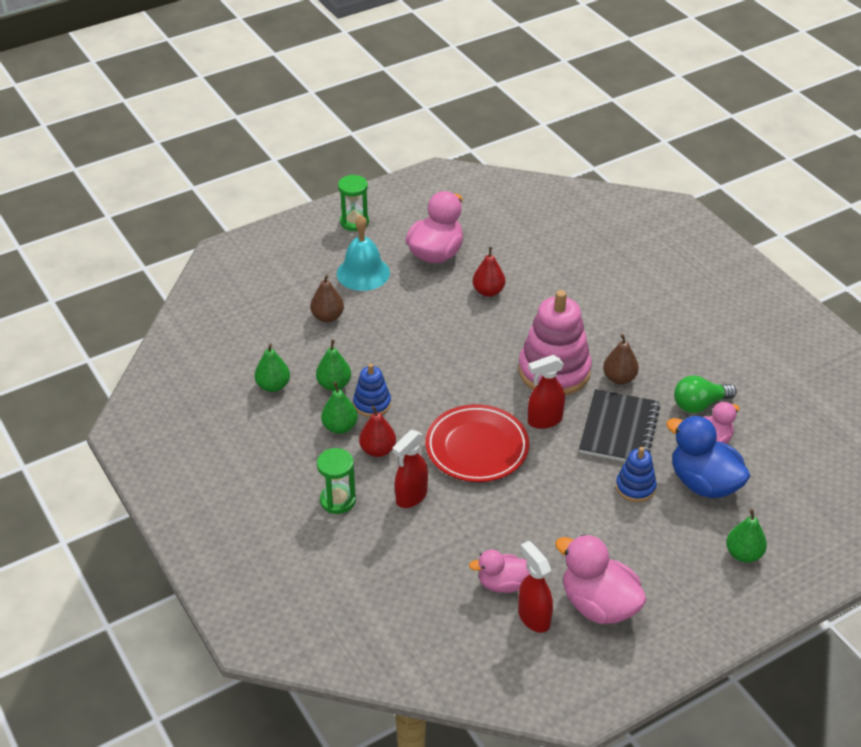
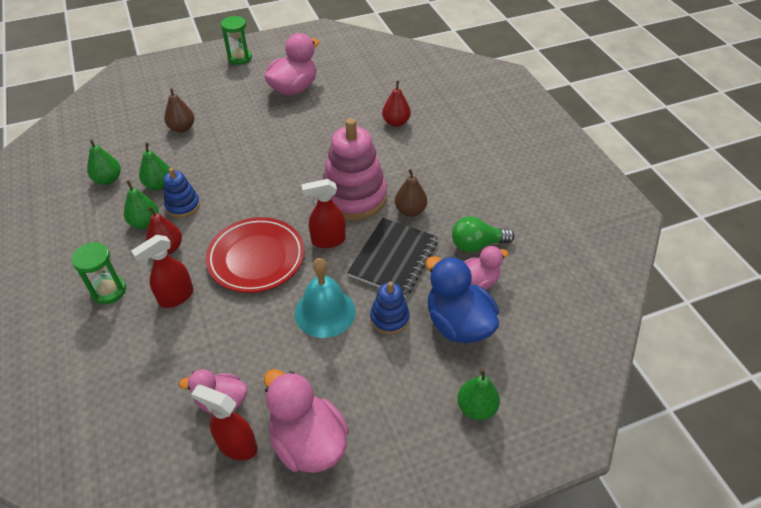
camera: 10 degrees right, 5 degrees up
turquoise bell [337,215,390,291] -> turquoise bell moved to [295,258,356,338]
red pear [473,247,505,297] -> red pear moved to [382,81,411,127]
red spray bottle [518,541,553,633] -> red spray bottle turned 45 degrees counterclockwise [191,385,257,460]

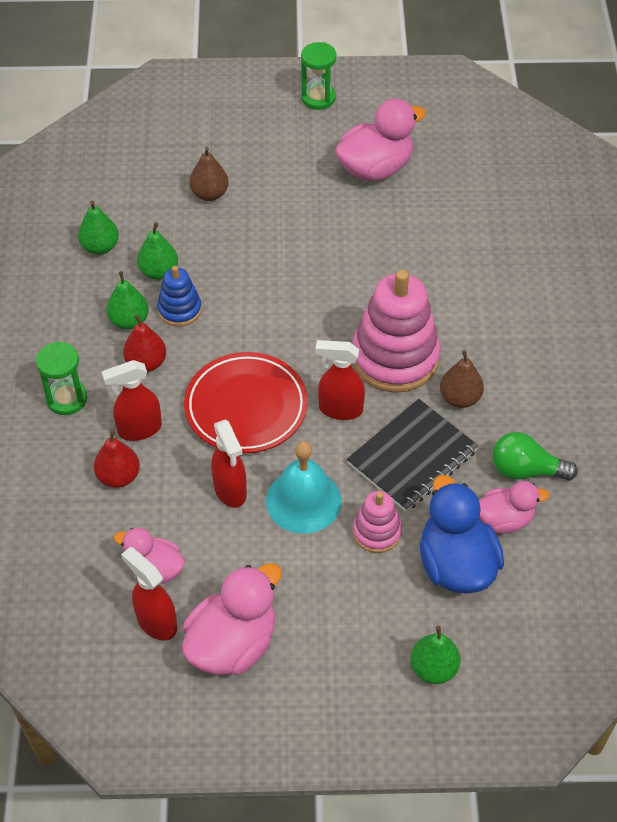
camera: 20 degrees right, 5 degrees up
pink duck [264,369,349,473] -> pink duck turned 60 degrees clockwise [182,563,282,675]
blue stacking toy [370,282,410,334] -> pink stacking toy [352,491,402,553]
red pear [382,81,411,127] -> red pear moved to [94,430,140,488]
none -> red spray bottle [211,419,247,508]

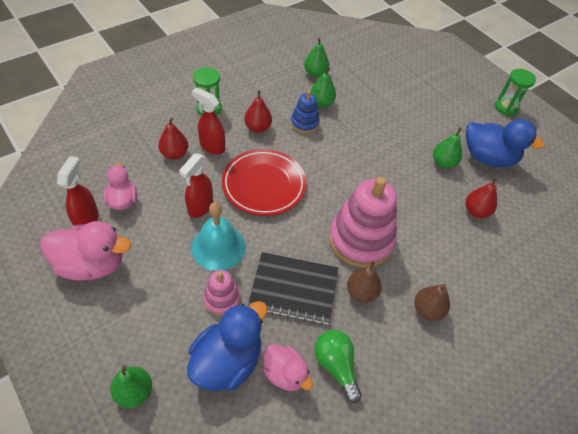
camera: 50 degrees right, 0 degrees up
green pear [106,271,149,329] -> green pear moved to [433,127,462,168]
brown pear [189,147,229,201] -> brown pear moved to [414,284,450,321]
red spray bottle [315,340,365,420] -> none
pink duck [335,99,426,181] -> blue duck [466,119,545,167]
none -> red pear [466,177,497,218]

